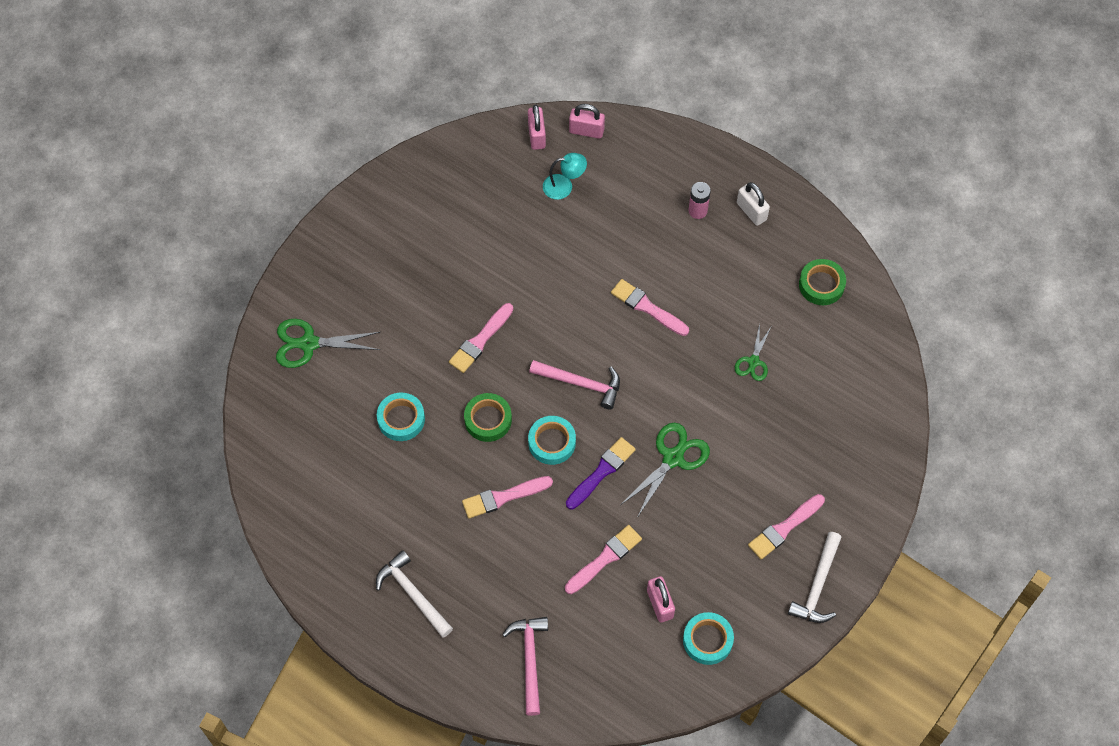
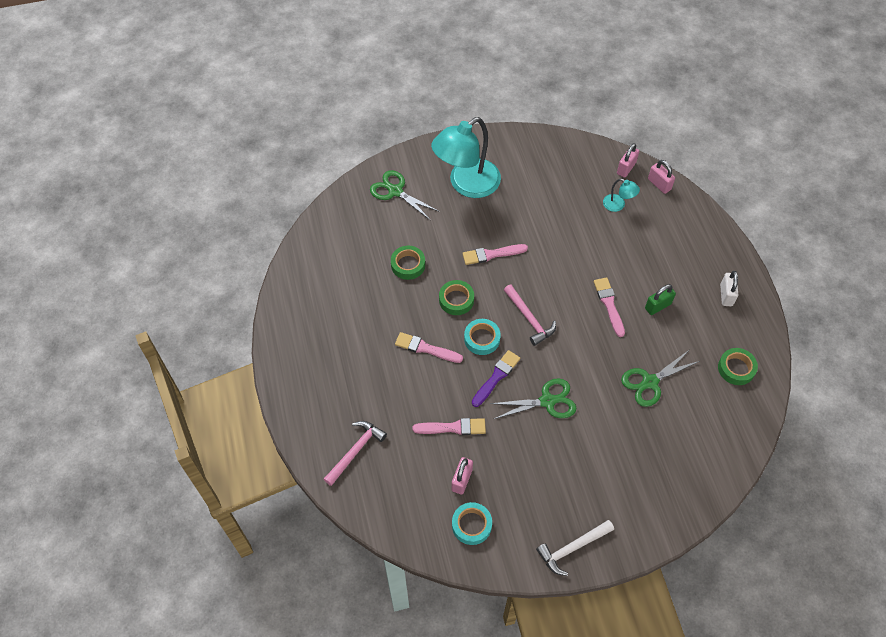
camera: 40 degrees right, 5 degrees down
white hammer [376,550,453,638] -> none
turquoise tape [377,393,425,441] -> green tape [391,246,425,280]
purple brush [566,437,636,509] -> purple brush turned 45 degrees counterclockwise [472,350,520,407]
pink battery [688,182,711,219] -> none
green scissors [735,324,771,381] -> green scissors [621,350,700,407], size x1.64
pink brush [748,494,825,559] -> none
none -> turquoise lamp [431,117,501,198]
none -> green padlock [645,284,676,315]

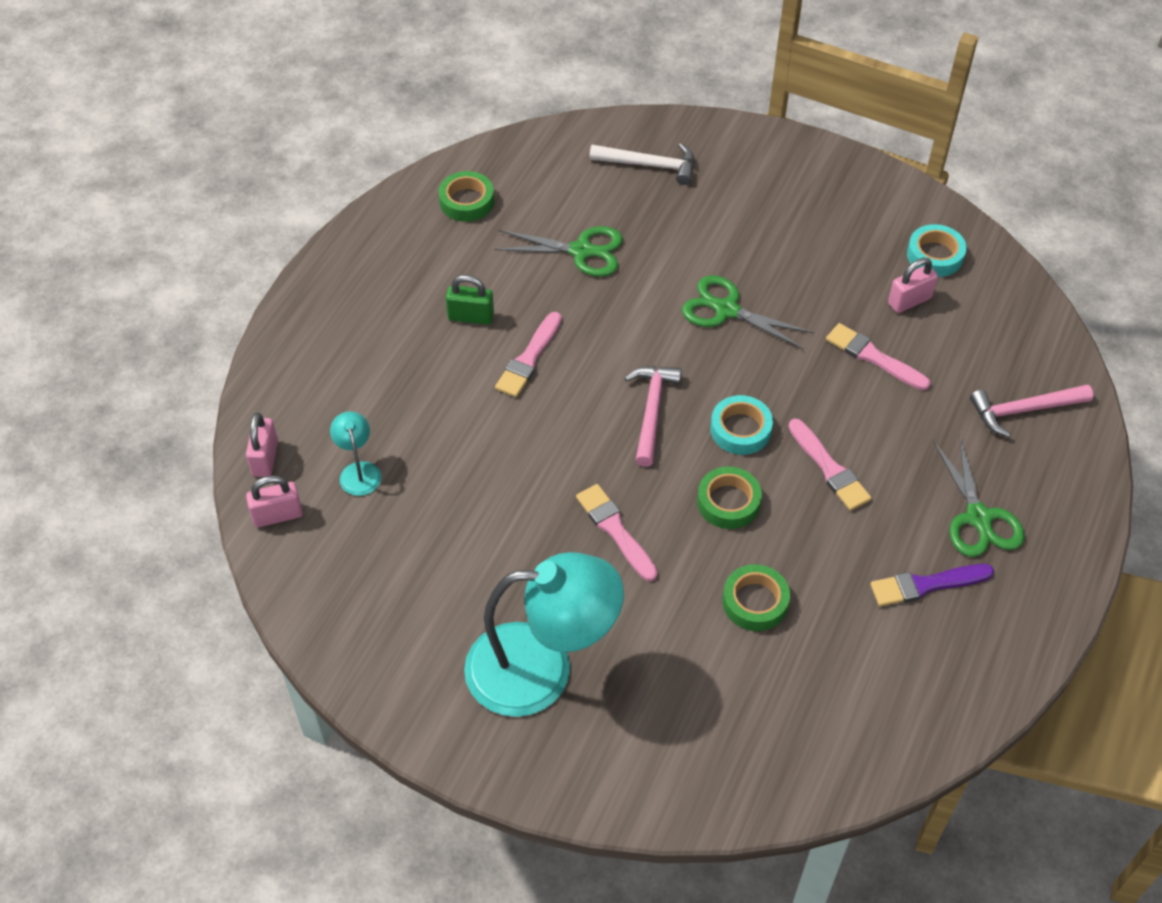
camera: 140 degrees left, 5 degrees down
green scissors [370,170,440,220] -> green scissors moved to [933,435,1025,557]
pink brush [462,244,528,265] -> pink brush turned 150 degrees counterclockwise [576,484,658,581]
purple brush [472,350,520,407] -> purple brush moved to [871,564,994,606]
white hammer [536,520,614,576] -> white hammer moved to [589,143,694,185]
white padlock [720,271,738,306] -> none

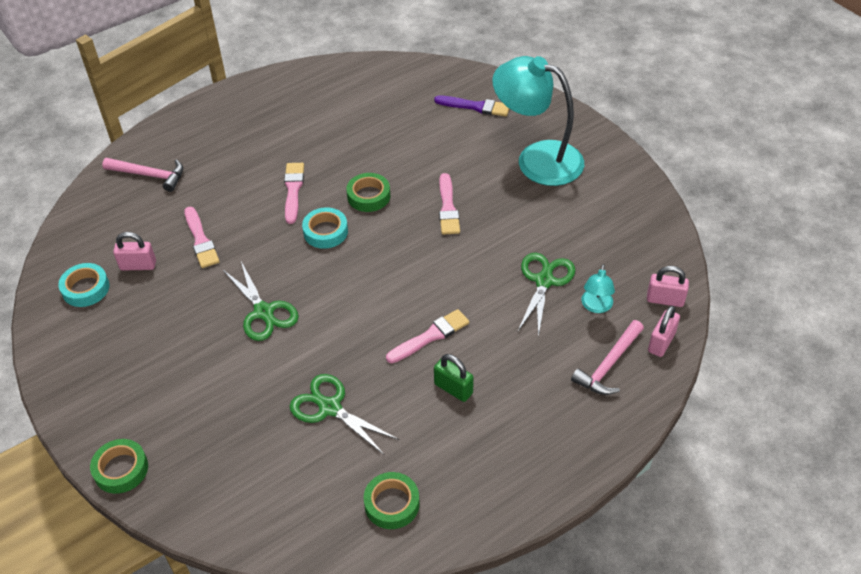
camera: 150 degrees left, 5 degrees down
white hammer [589,143,694,185] -> none
pink hammer [625,366,682,467] -> pink hammer moved to [571,320,644,395]
green tape [722,564,790,631] -> green tape moved to [90,439,148,494]
purple brush [871,564,994,606] -> purple brush moved to [434,95,509,117]
green scissors [933,435,1025,557] -> green scissors moved to [518,252,575,337]

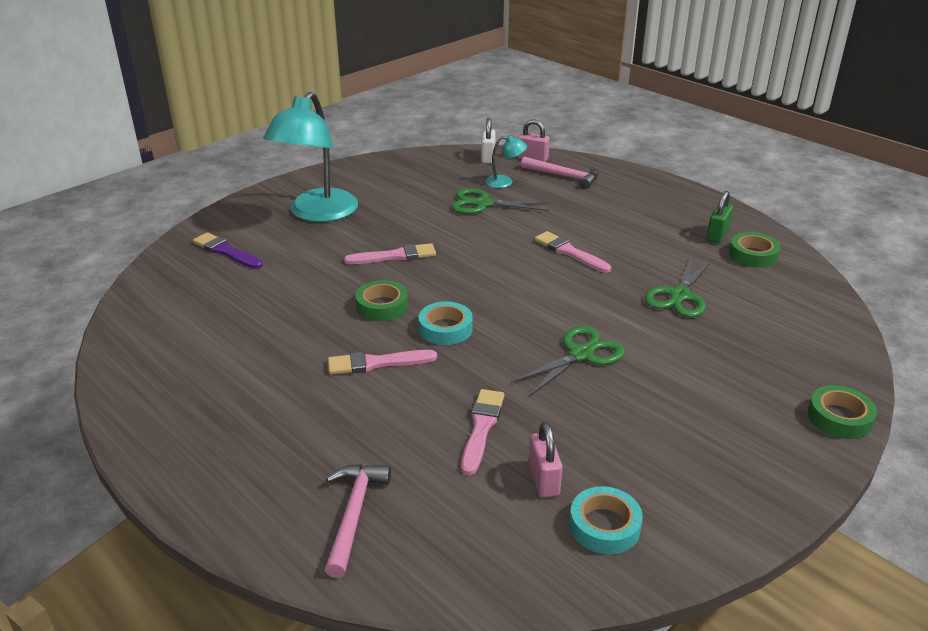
camera: 100 degrees left, 15 degrees down
pink brush [184,207,220,268] -> pink brush turned 45 degrees counterclockwise [461,389,505,475]
purple brush [434,95,509,117] -> purple brush turned 60 degrees counterclockwise [193,232,263,269]
green padlock [434,354,474,402] -> green padlock moved to [706,191,733,243]
pink padlock [647,266,689,307] -> white padlock [481,118,496,163]

